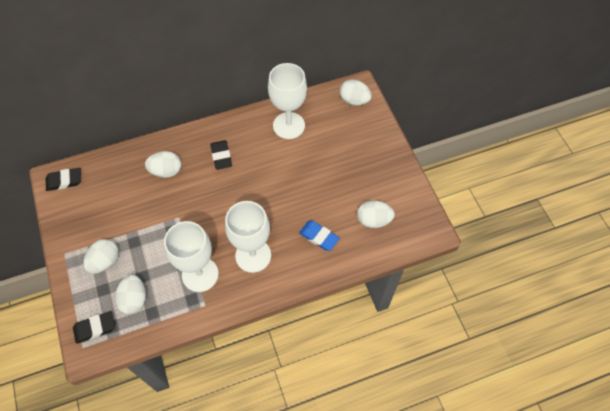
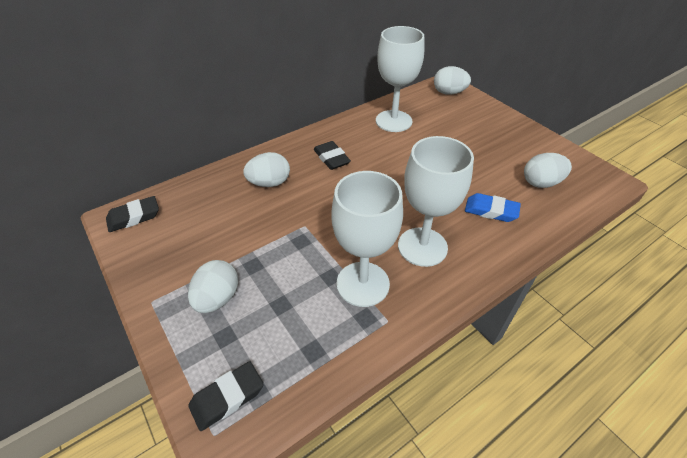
camera: 15 degrees left, 15 degrees down
white egg [115,275,146,314] -> none

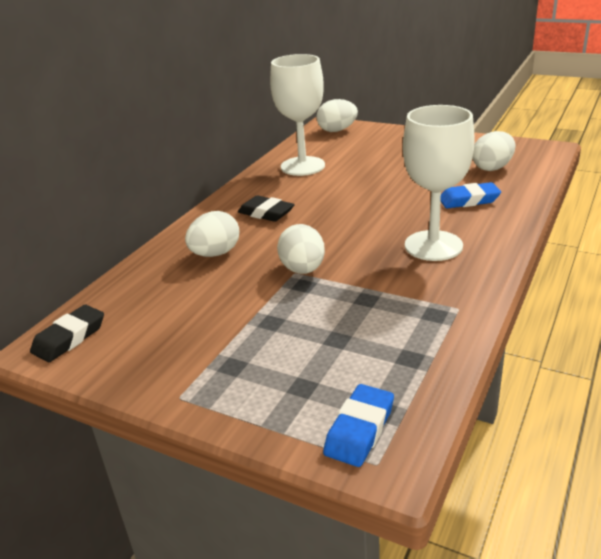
camera: 25 degrees left, 15 degrees down
white egg [188,260,238,313] -> white egg moved to [277,224,325,274]
black eraser [188,361,264,431] -> blue eraser [323,384,394,467]
white goblet [331,171,403,307] -> none

